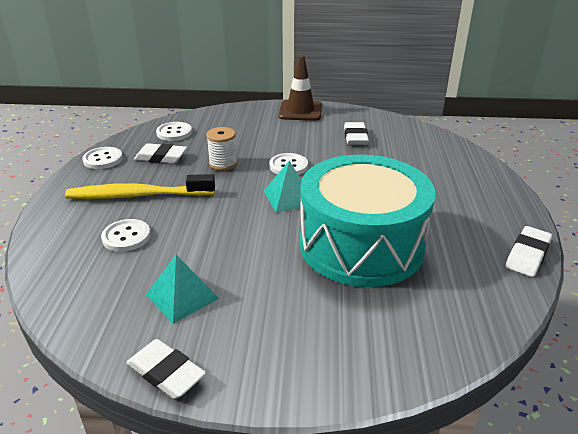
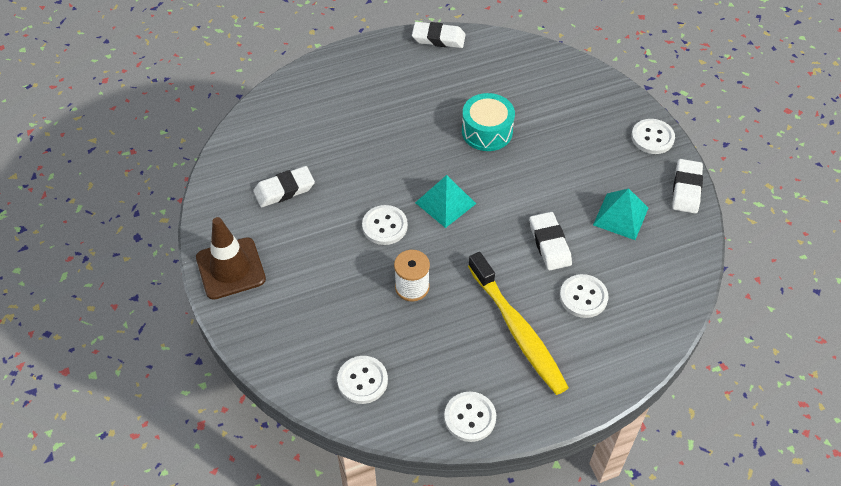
camera: 115 degrees left, 20 degrees up
white eraser [134,143,187,163] -> white eraser moved to [529,212,572,270]
turquoise drum [300,154,436,287] -> turquoise drum [462,93,515,151], size x0.47
none -> white button [631,119,675,154]

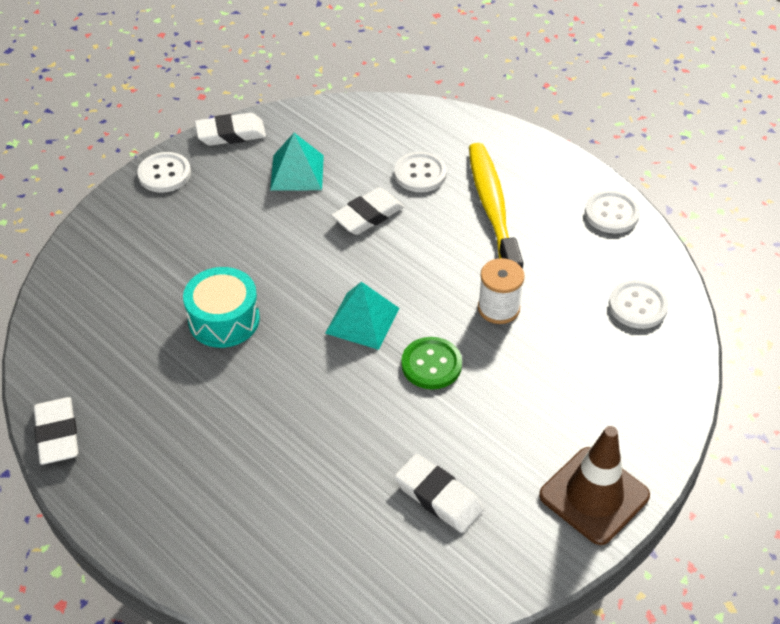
camera: 115 degrees left, 5 degrees down
white button [362,205,408,245] -> green button [401,337,462,389]
yellow toothbrush [468,252,569,395] -> yellow toothbrush turned 45 degrees counterclockwise [469,143,523,269]

